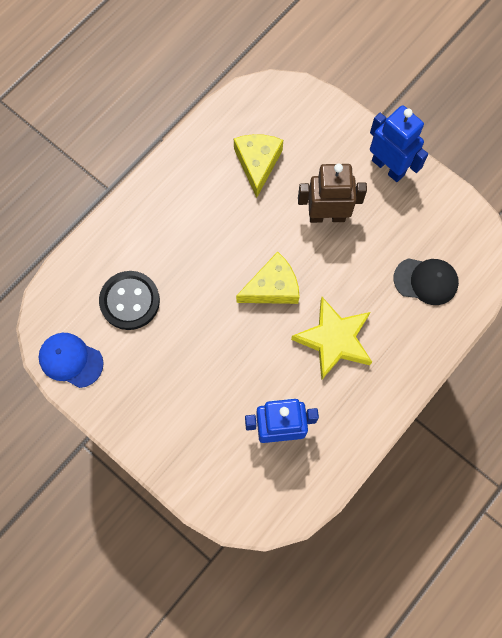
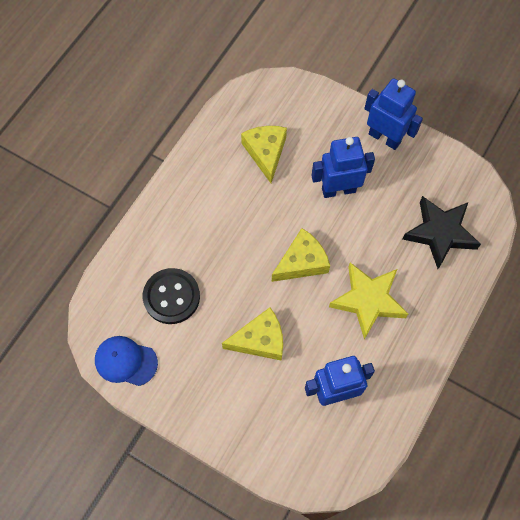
camera: 10 degrees left, 5 degrees down
brown robot [298,164,367,223] -> blue robot [311,137,375,198]
black cap [394,258,459,305] -> black star [403,196,481,269]
none -> yellow cheese [222,307,283,361]

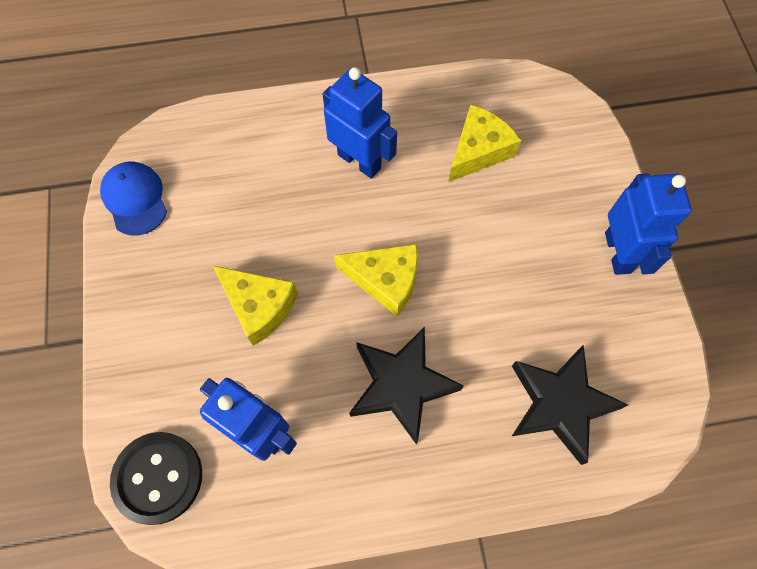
camera: 50 degrees right, 0 degrees up
black button [143,268,200,324] -> black button moved to [110,432,202,525]
blue robot [311,137,375,198] -> blue robot moved to [323,67,397,179]
yellow star [329,262,408,340] -> black star [349,327,464,445]

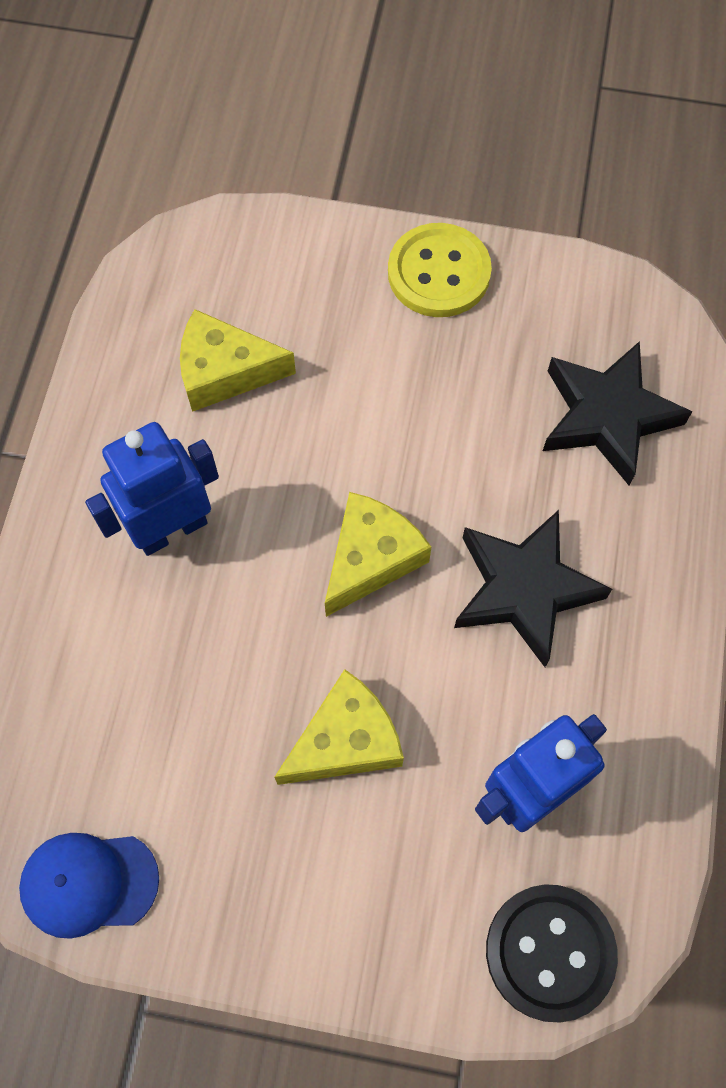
camera: 70 degrees left, 0 degrees up
yellow cheese [448,104,521,182] -> yellow cheese turned 60 degrees counterclockwise [180,309,296,412]
blue robot [605,174,692,275] -> yellow button [388,223,492,317]

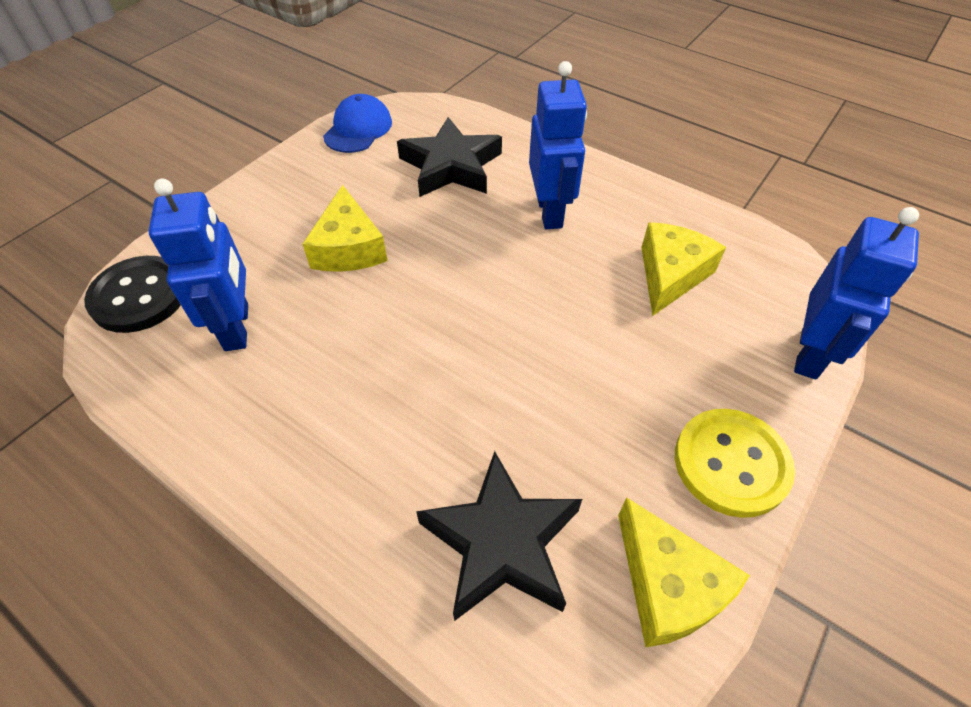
camera: 115 degrees right, 15 degrees down
yellow cheese [325,492,431,617] -> yellow cheese moved to [618,497,750,647]
black star [454,510,612,667] -> black star moved to [397,117,502,197]
none -> blue robot [794,207,919,379]

